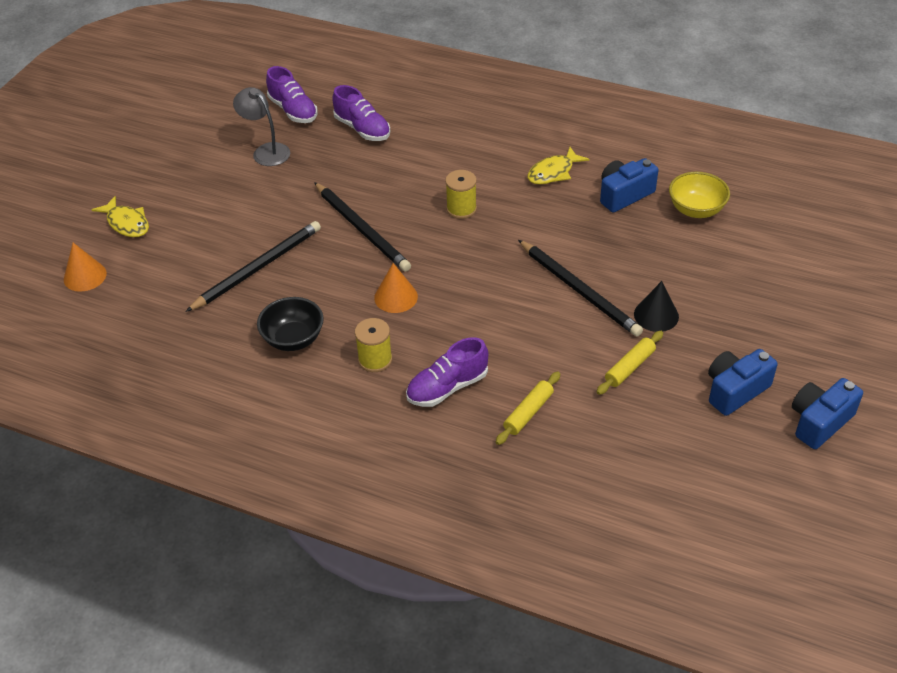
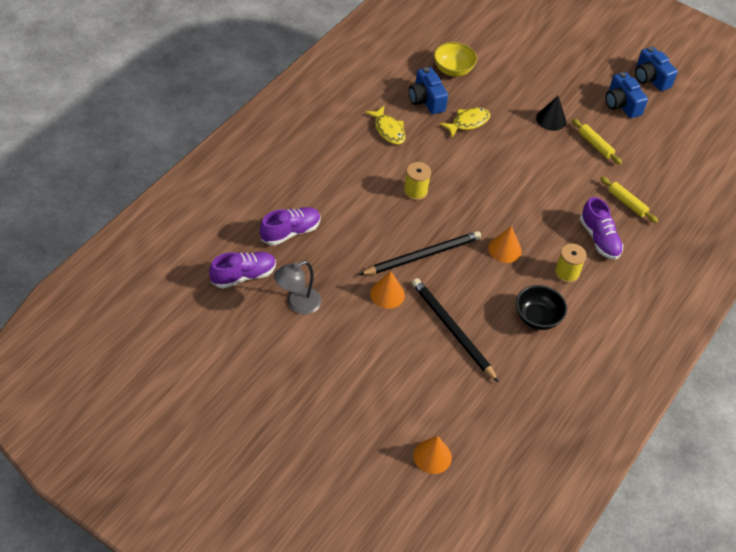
camera: 85 degrees left, 5 degrees up
yellow fish [92,196,149,237] -> yellow fish moved to [440,108,490,138]
black pencil [518,240,643,337] -> none
none -> orange cone [370,271,405,309]

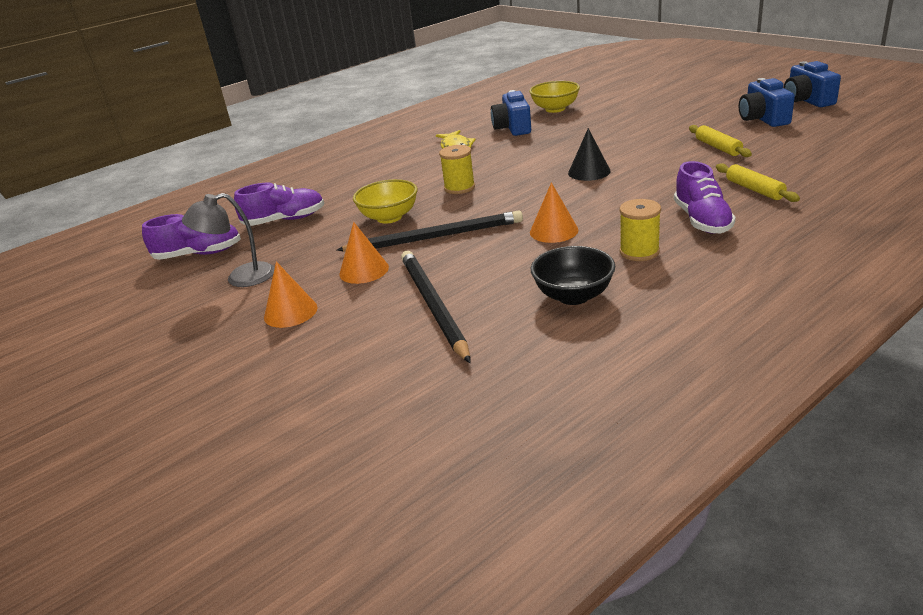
camera: 25 degrees right, 20 degrees down
orange cone [413,436,452,474] -> orange cone moved to [264,261,317,328]
yellow fish [440,108,490,138] -> none
black cone [536,96,566,131] -> black cone moved to [568,128,611,181]
none -> yellow bowl [353,179,417,224]

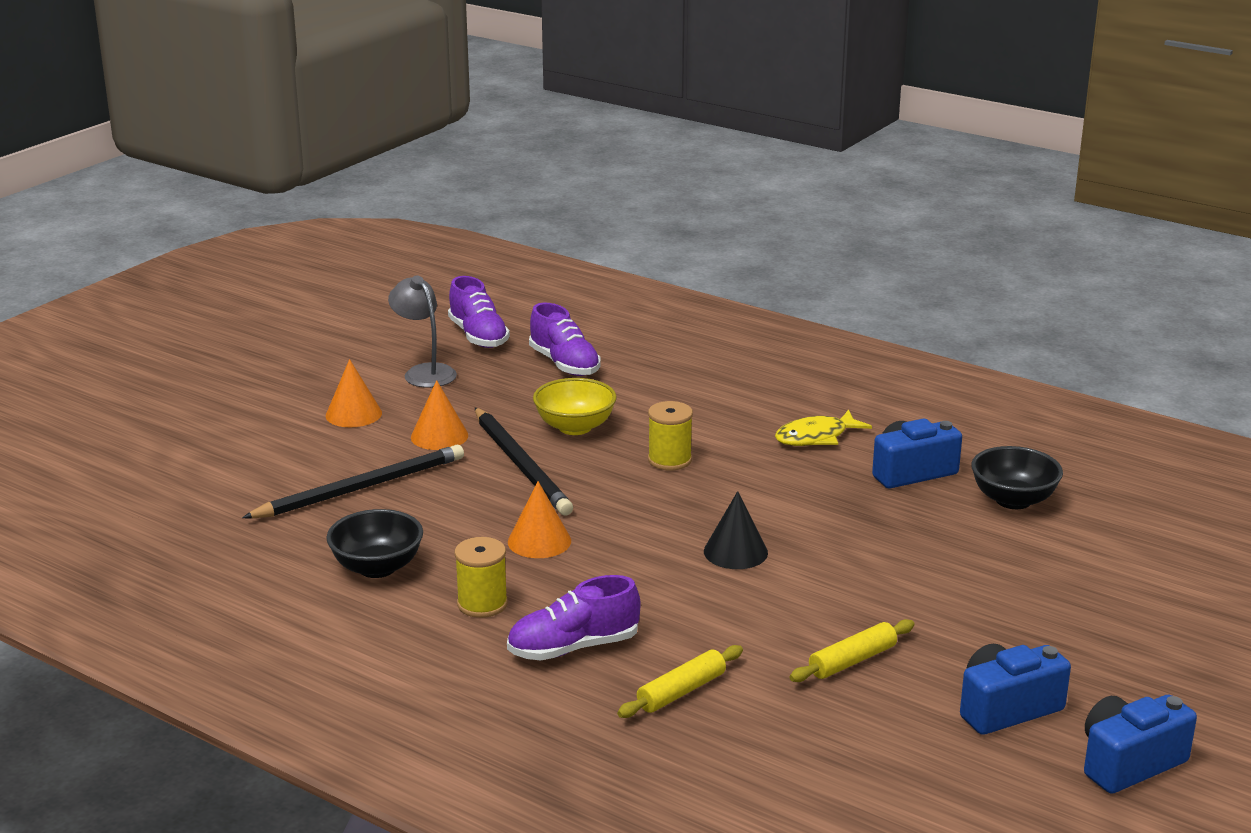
camera: 70 degrees right, 5 degrees down
yellow bowl [529,81,580,113] -> black bowl [971,446,1063,509]

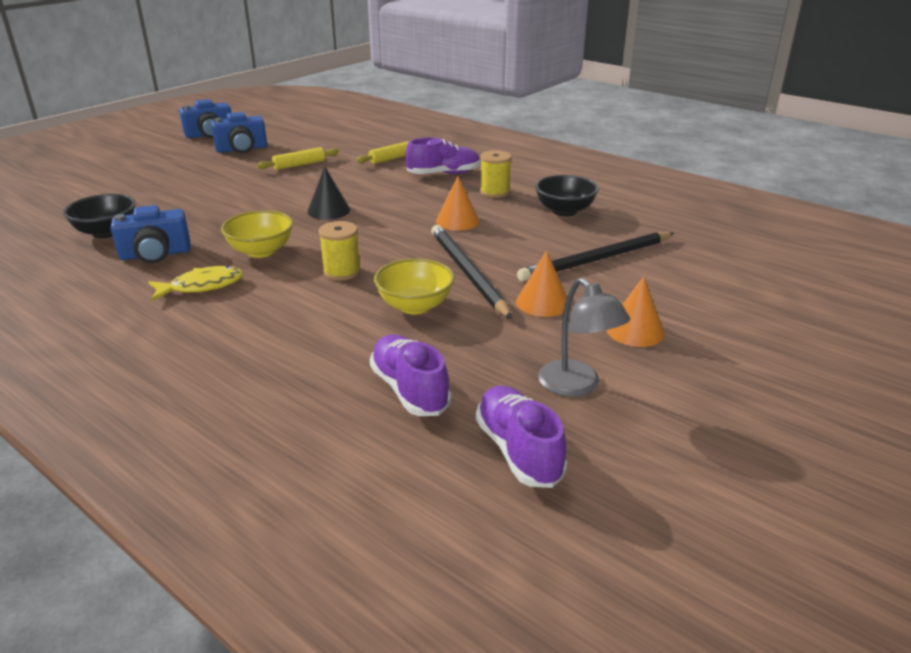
camera: 175 degrees left, 5 degrees up
none -> yellow bowl [221,210,293,258]

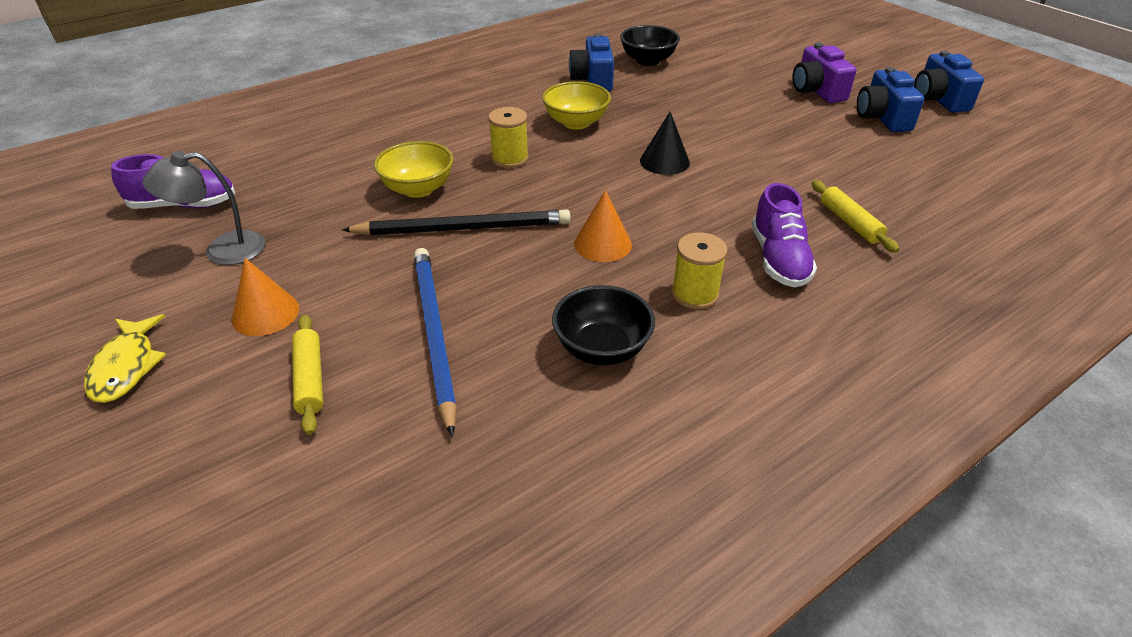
camera: 105 degrees right, 10 degrees up
yellow fish [149,266,243,301] -> yellow fish moved to [84,314,166,403]
yellow rolling pin [257,147,339,170] -> yellow rolling pin moved to [292,315,323,435]
purple shoe [370,334,451,416] -> none
orange cone [516,250,567,317] -> none
black pencil [517,232,674,281] -> blue pencil [414,248,457,437]
none -> purple camera [792,43,856,103]

